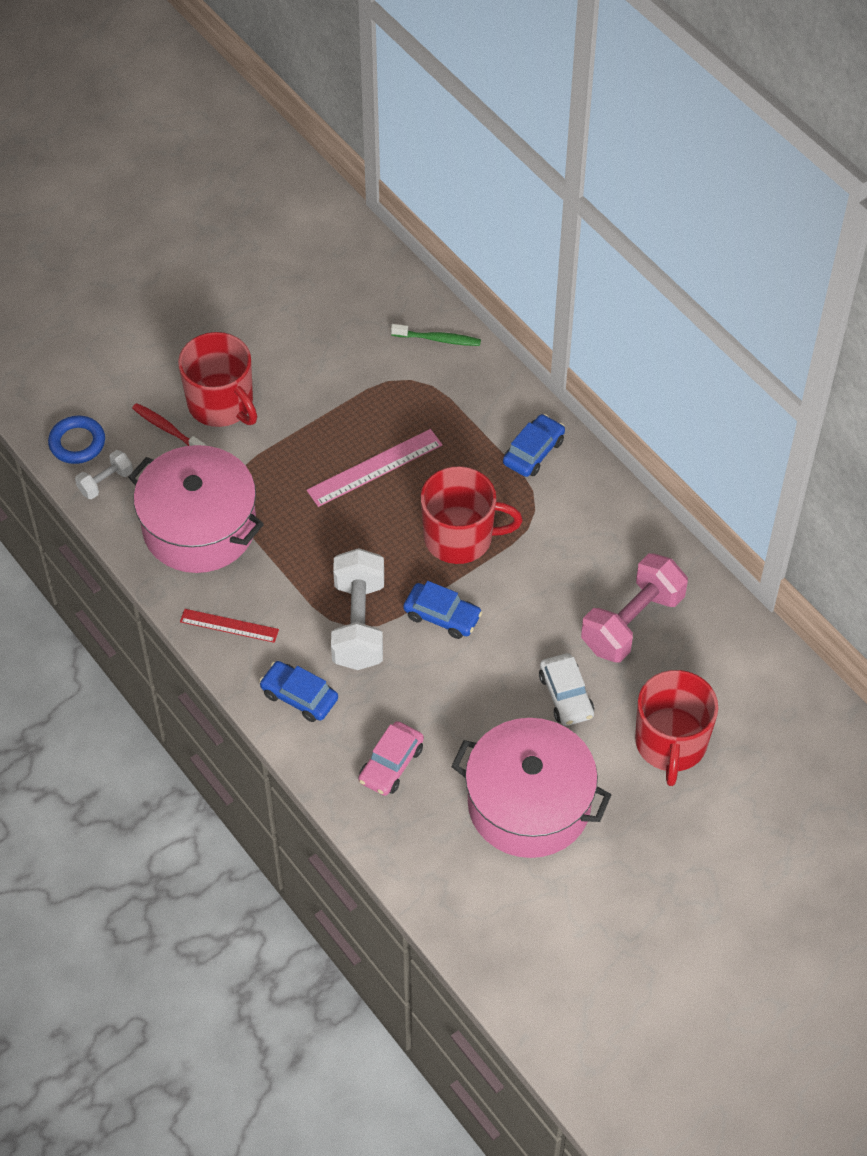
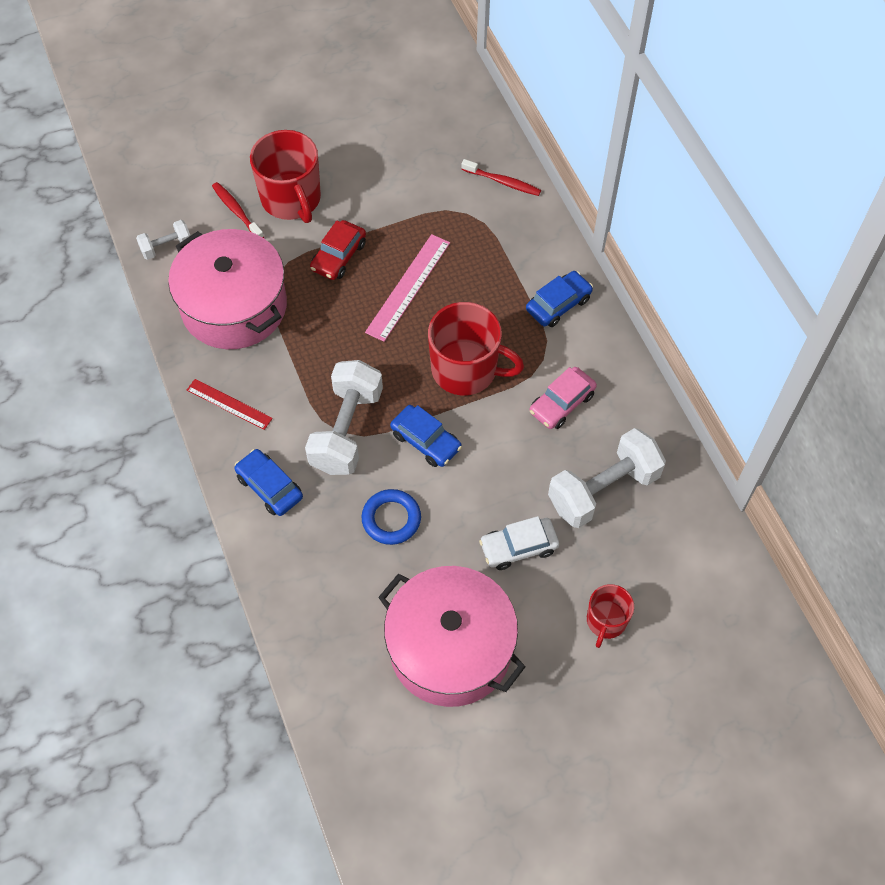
camera: 15 degrees right, 5 degrees up
blue ring [48,416,105,464] -> blue ring moved to [362,489,421,545]
pink ruler [307,429,442,507] -> pink ruler turned 45 degrees counterclockwise [365,234,450,342]
pink car [358,721,424,796] -> pink car moved to [529,367,597,429]
green toothbrush [391,324,481,346] -> red toothbrush [461,159,541,196]
white car [539,653,594,726] -> white car turned 75 degrees clockwise [479,516,559,570]
pink dumbbell [581,553,688,662] -> white dumbbell [548,428,666,528]
red mug [635,670,718,786] -> red mug [587,584,634,648], size x0.56
none -> red car [310,220,366,280]

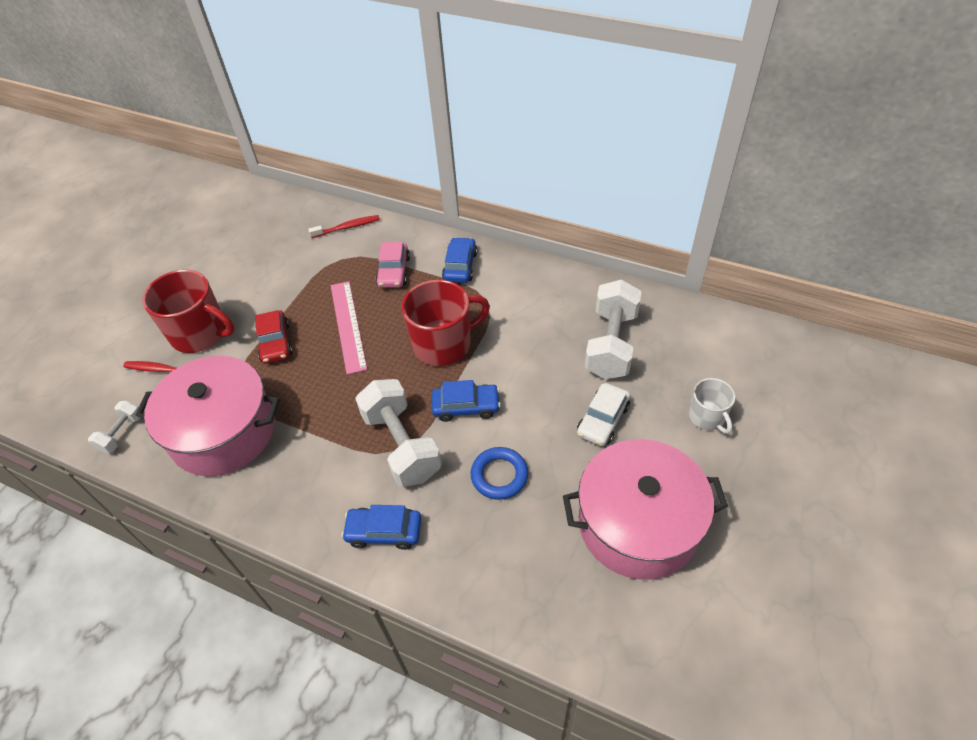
camera: 40 degrees left, 10 degrees down
red ruler [187,379,273,430] -> none
pink car [529,367,597,429] -> pink car moved to [376,242,410,288]
red mug [587,584,634,648] -> white mug [689,378,735,434]

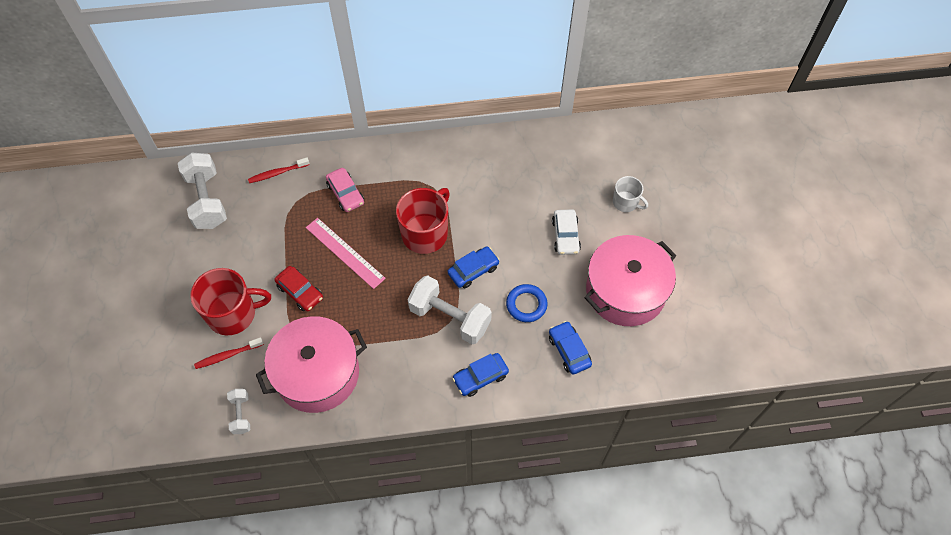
camera: 35 degrees left, 10 degrees up
red toothbrush [308,215,380,238] -> red toothbrush turned 150 degrees counterclockwise [248,157,310,183]
blue car [442,237,477,283] -> blue car moved to [549,321,592,375]
white dumbbell [585,279,642,379] -> white dumbbell moved to [178,153,227,229]

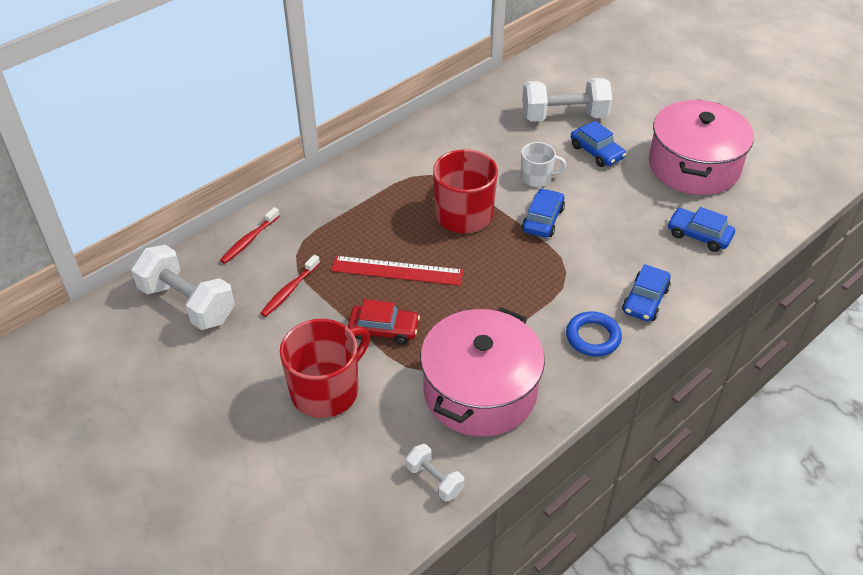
camera: 35 degrees left, 15 degrees down
red toothbrush [194,337,264,369] -> red toothbrush moved to [260,255,320,317]
pink ruler [306,218,386,289] -> red ruler [331,256,464,286]
pink car [326,168,364,212] -> none
white dumbbell [408,275,492,344] -> white dumbbell moved to [522,78,612,122]
blue ring [506,284,548,322] -> blue ring moved to [566,311,622,357]
white car [552,209,581,255] -> blue car [571,121,626,167]
white mug [613,176,648,212] -> white mug moved to [521,142,566,187]

